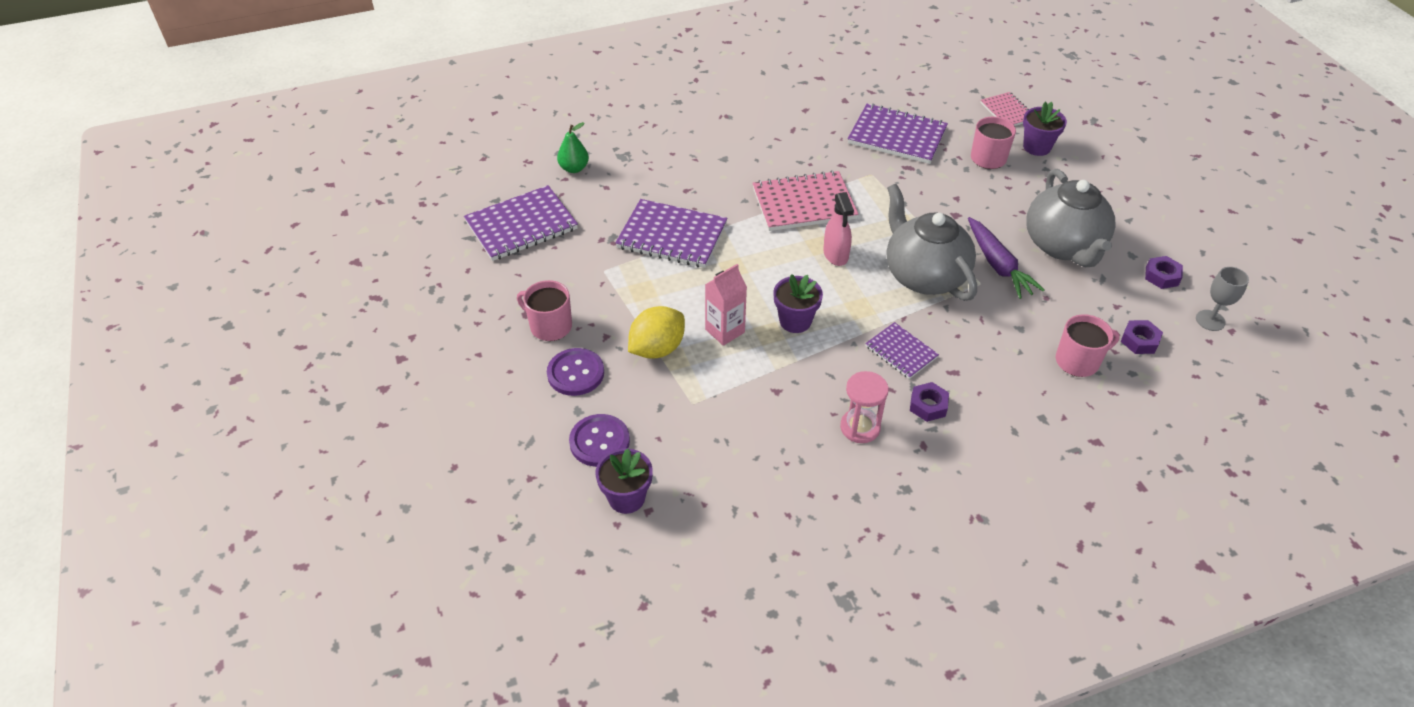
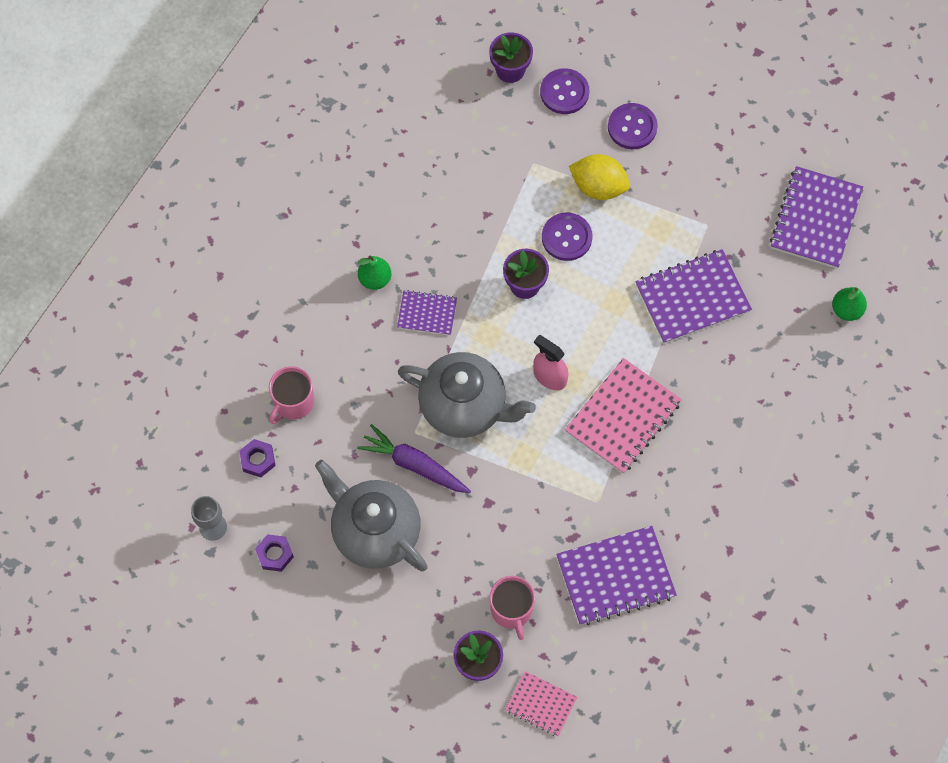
camera: 140 degrees right, 20 degrees up
pink mug [517,280,572,341] -> none
yellow lemon [628,306,685,359] -> yellow lemon turned 75 degrees counterclockwise [569,154,630,200]
pink carton [705,264,747,346] -> purple button [542,213,593,261]
pink hourglass [840,371,889,443] -> none
purple nut [910,382,949,422] -> green pear [358,256,391,290]

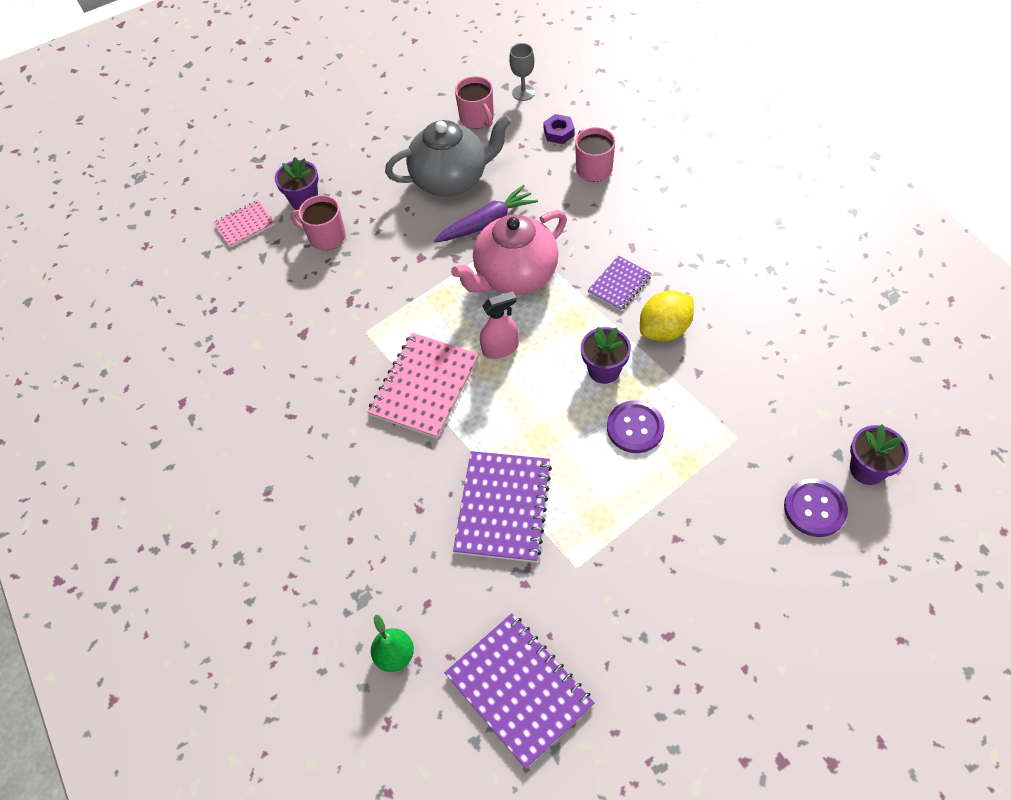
camera: 125 degrees right, 10 degrees down
purple nut [255,534,294,572] -> pink mug [455,76,494,129]
green pear [358,256,391,290] -> none
grey teapot [398,352,536,438] -> pink teapot [451,210,567,295]
purple notebook [556,526,677,625] -> none
pink notebook [565,358,682,474] -> pink notebook turned 45 degrees clockwise [367,333,479,439]
yellow lemon [569,154,630,200] -> yellow lemon moved to [640,290,694,341]
purple button [608,103,658,149] -> none

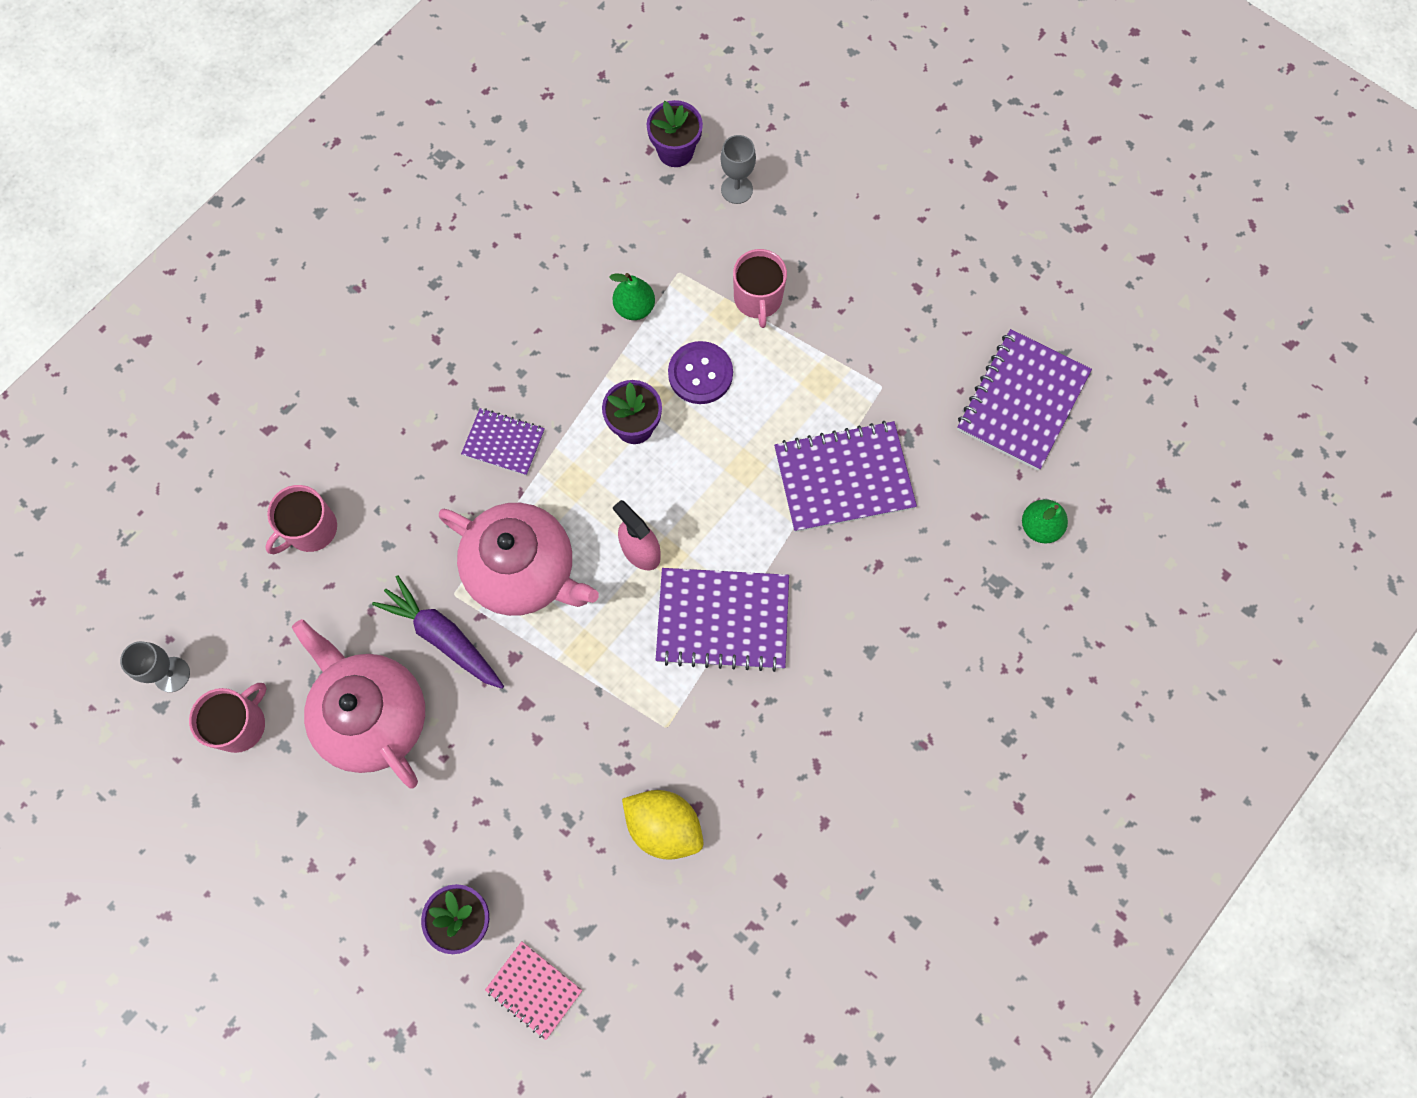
camera: 115 degrees left, 15 degrees up
pink mug [291,195,346,250] -> pink mug moved to [733,249,787,328]
pink notebook [367,333,479,439] -> purple notebook [656,568,789,672]
grey teapot [385,115,511,196] -> pink teapot [292,619,425,788]
purple nut [543,114,575,144] -> none
yellow lemon [640,290,694,341] -> yellow lemon moved to [622,790,704,860]
purple button [784,479,848,537] -> grey goblet [721,135,756,204]
none -> green pear [609,273,655,320]

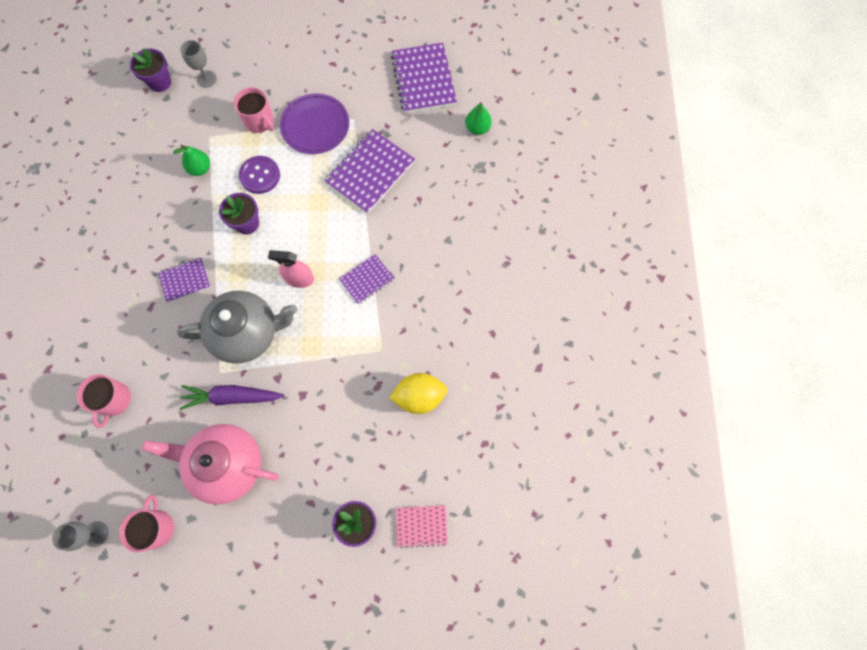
camera: 40 degrees left, 0 degrees up
pink teapot [439,503,599,616] -> grey teapot [177,291,297,364]
purple notebook [656,568,789,672] -> purple notebook [339,254,394,304], size x0.57
none -> purple plate [280,93,349,154]

